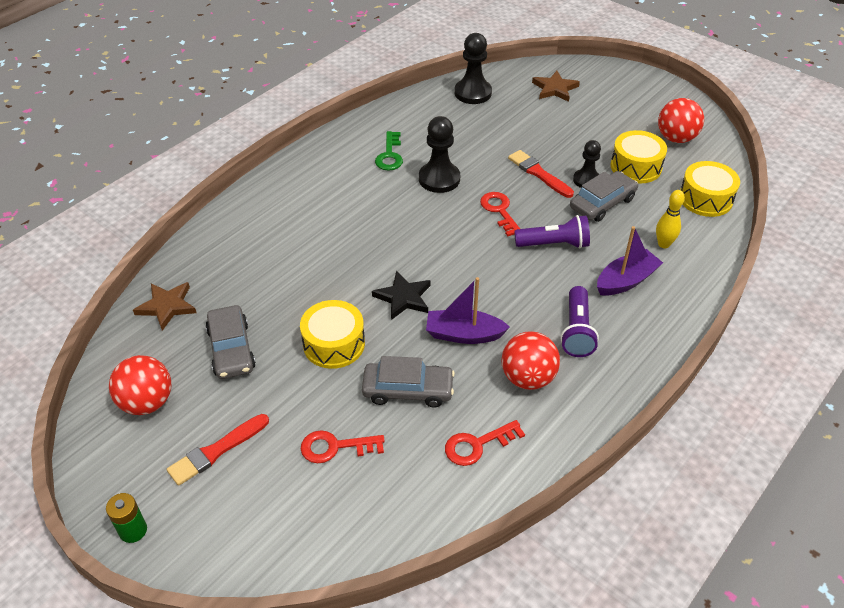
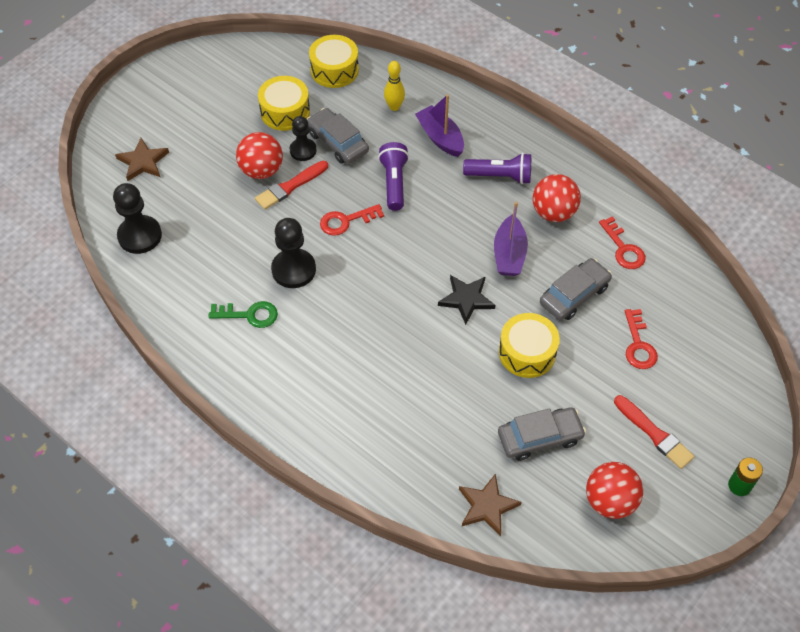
camera: 90 degrees left, 10 degrees up
grey car [362,356,455,408] -> grey car turned 45 degrees clockwise [540,258,612,320]
red ball [658,98,704,143] -> red ball moved to [236,132,283,179]

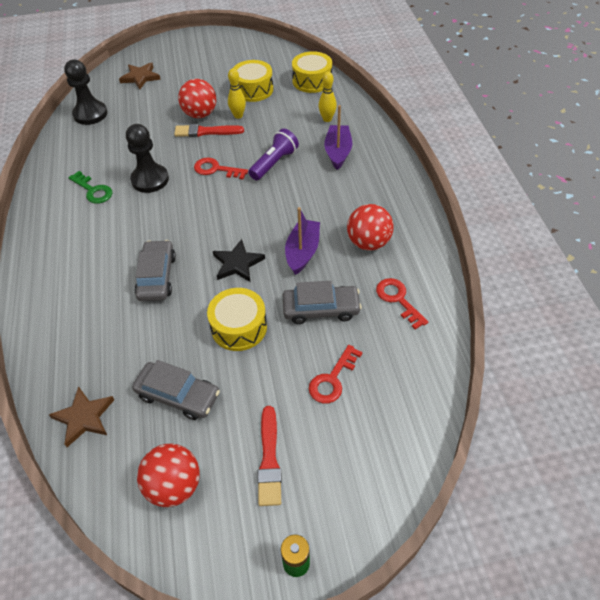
camera: 40 degrees right, 5 degrees down
black pawn [289,116,317,161] -> yellow bowling pin [228,68,246,119]
grey car [307,108,369,164] -> grey car moved to [135,240,176,301]
purple flashlight [463,153,531,184] -> none
purple boat [494,202,528,276] -> purple boat turned 150 degrees clockwise [285,207,320,275]
red key [599,216,646,269] -> red key turned 135 degrees clockwise [376,278,428,330]

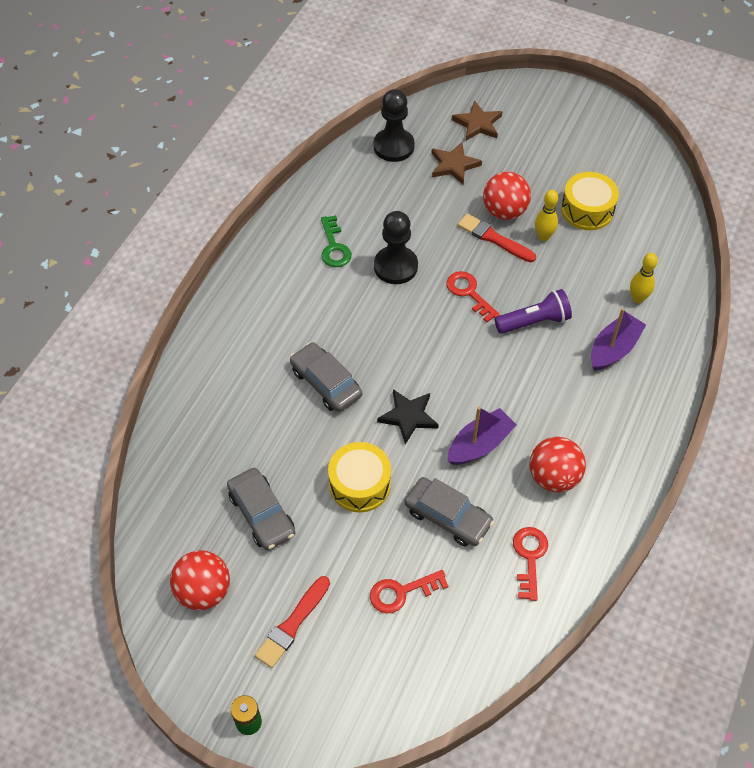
camera: 35 degrees right, 5 degrees up
brown star [49,386,114,447] -> brown star moved to [432,142,482,185]
grey car [135,240,176,301] -> grey car turned 75 degrees counterclockwise [290,342,362,412]
yellow drum [292,51,332,93] -> none

